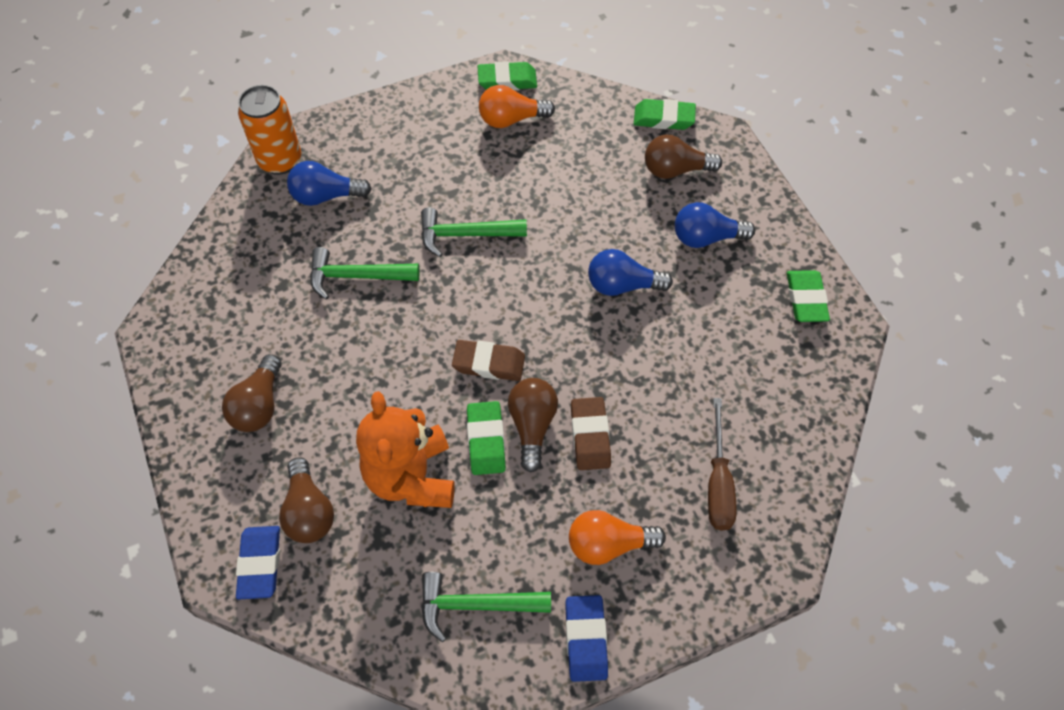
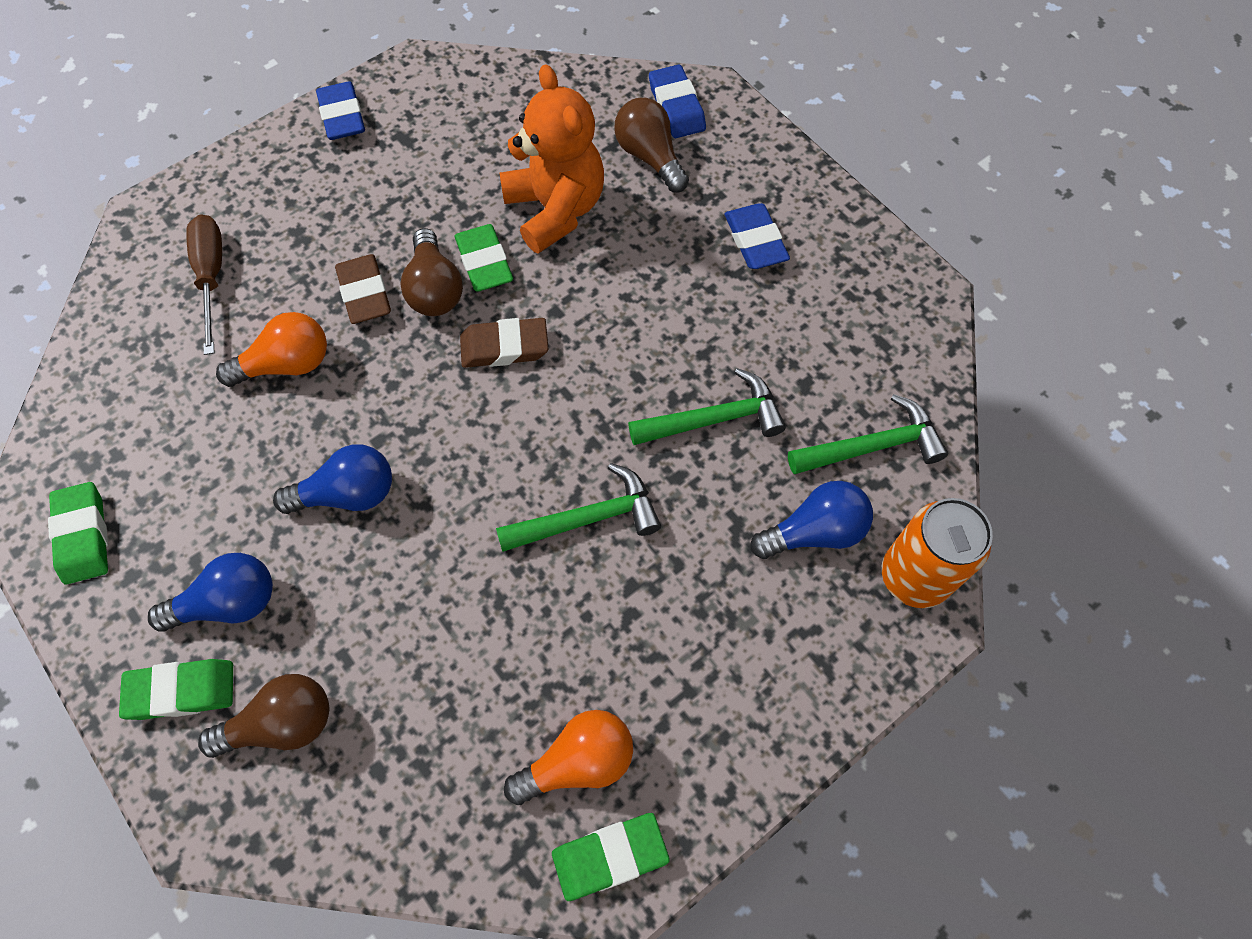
camera: 165 degrees right, 5 degrees up
brown light bulb [222,354,282,432] -> blue eraser [725,203,790,269]
green hammer [421,572,551,642] -> green hammer moved to [788,394,948,474]
orange light bulb [569,510,666,565] -> orange light bulb moved to [216,312,327,387]
green eraser [634,99,696,130] -> green eraser moved to [119,659,233,720]

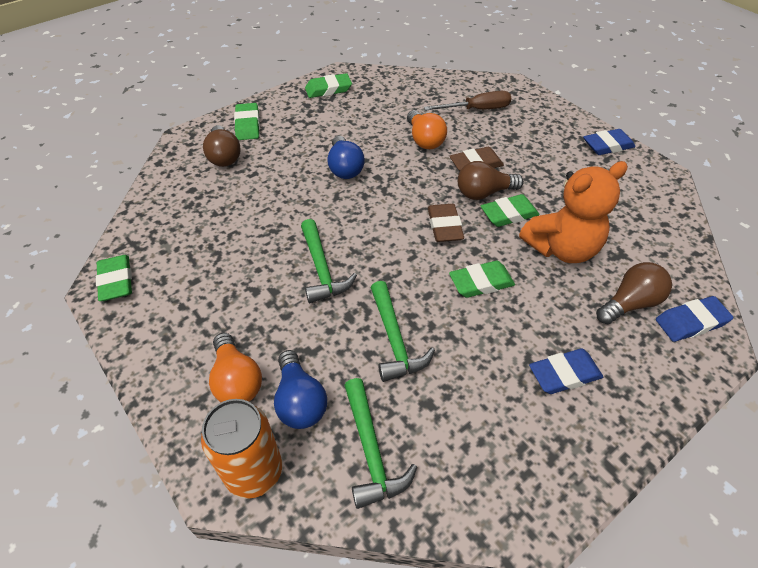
camera: 90 degrees right, 15 degrees down
blue light bulb [148,553,273,632] -> none
orange light bulb [504,710,633,805] -> orange light bulb moved to [209,333,262,402]
none -> green eraser [449,261,515,298]

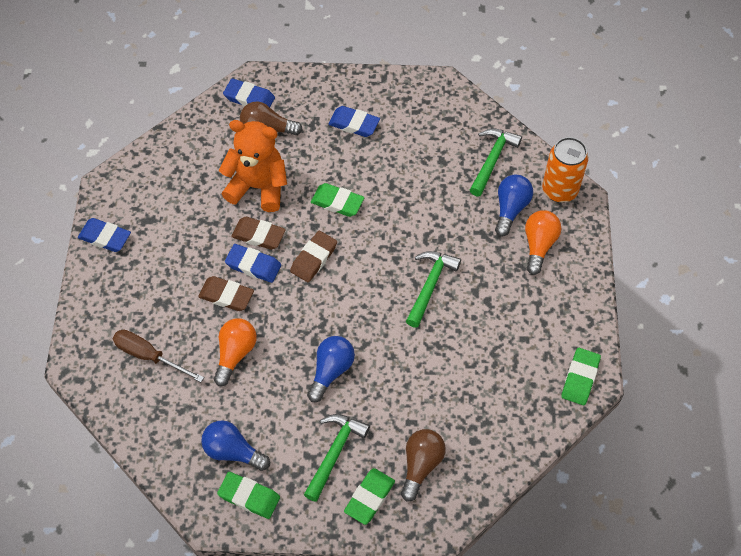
camera: 140 degrees left, 10 degrees up
green hammer [371,281,435,382] -> green hammer moved to [304,414,370,502]
brown light bulb [458,161,524,200] -> blue eraser [225,244,281,283]
green eraser [481,194,540,227] -> brown eraser [231,217,286,250]
none -> blue light bulb [201,420,270,471]

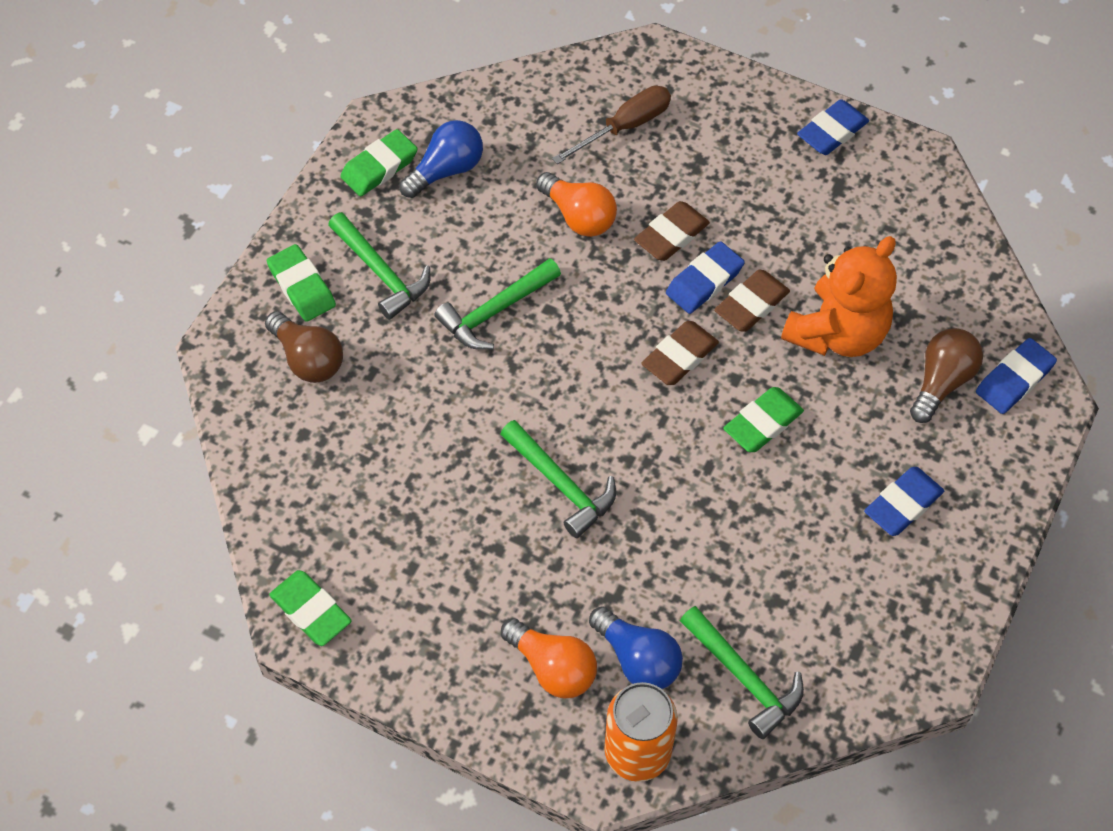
camera: 115 degrees right, 0 degrees up
brown eraser [290,231,337,282] -> brown eraser turned 75 degrees clockwise [641,321,719,385]
blue light bulb [307,336,355,402] -> green hammer [434,258,561,350]

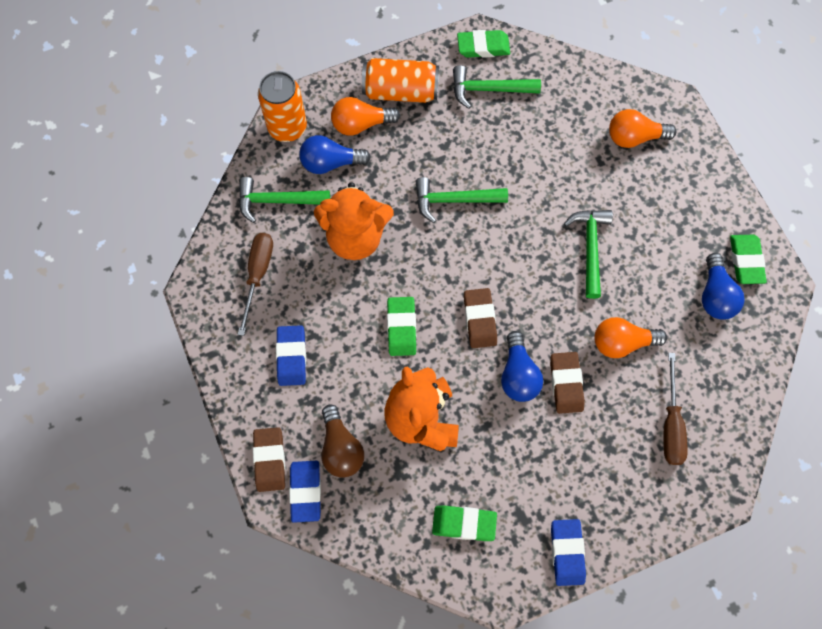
camera: 130 degrees right, 10 degrees up
brown light bulb [265,311,343,383] -> orange light bulb [609,109,676,148]
green eraser [267,244,336,322] -> green eraser moved to [432,505,497,541]
green hammer [328,212,431,320] -> green hammer moved to [453,65,541,109]
blue eraser [666,241,745,314] -> blue light bulb [501,331,543,402]
brown eraser [714,270,790,332] -> brown eraser moved to [253,427,285,492]
none -> brown screwdriver [237,233,273,336]
none -> orange teddy bear [314,182,394,260]
none -> orange can [362,58,439,103]

